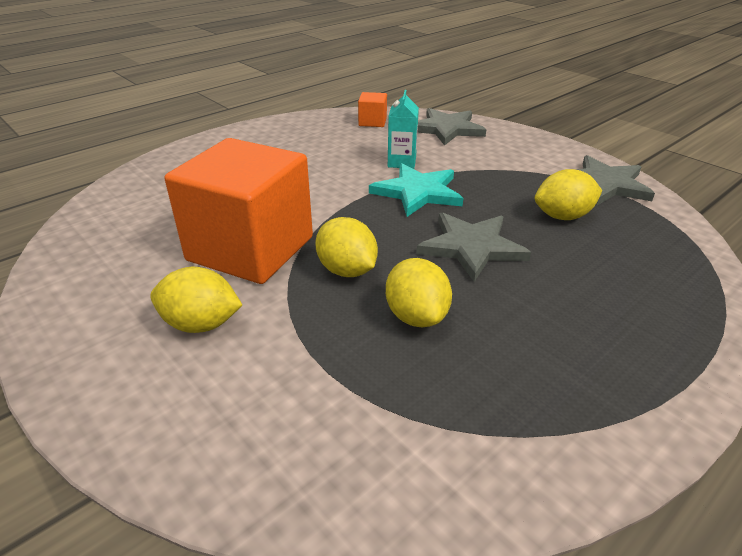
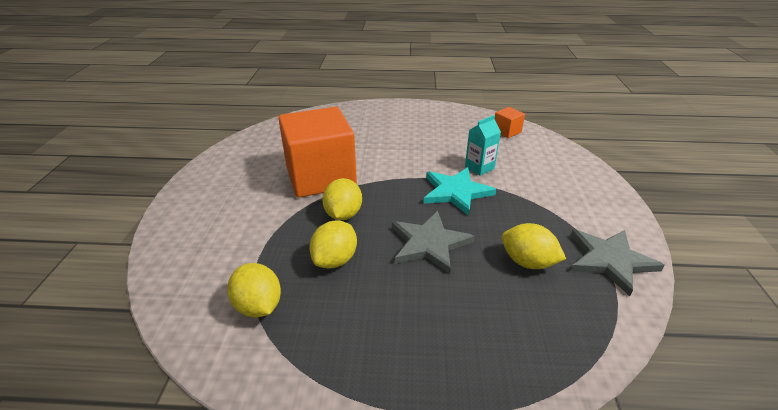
camera: 45 degrees right, 0 degrees up
yellow lemon [150,267,242,333] -> yellow lemon moved to [227,263,281,318]
grey star [418,108,486,146] -> none

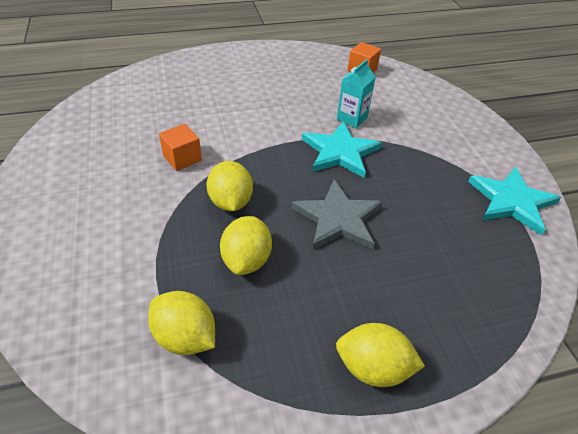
camera: 20 degrees left, 10 degrees up
orange cube [278,107,357,198] -> orange cube [159,124,202,171], size x0.41
yellow lemon [502,223,566,269] -> yellow lemon moved to [336,323,425,387]
grey star [571,230,665,296] -> turquoise star [468,167,561,236]

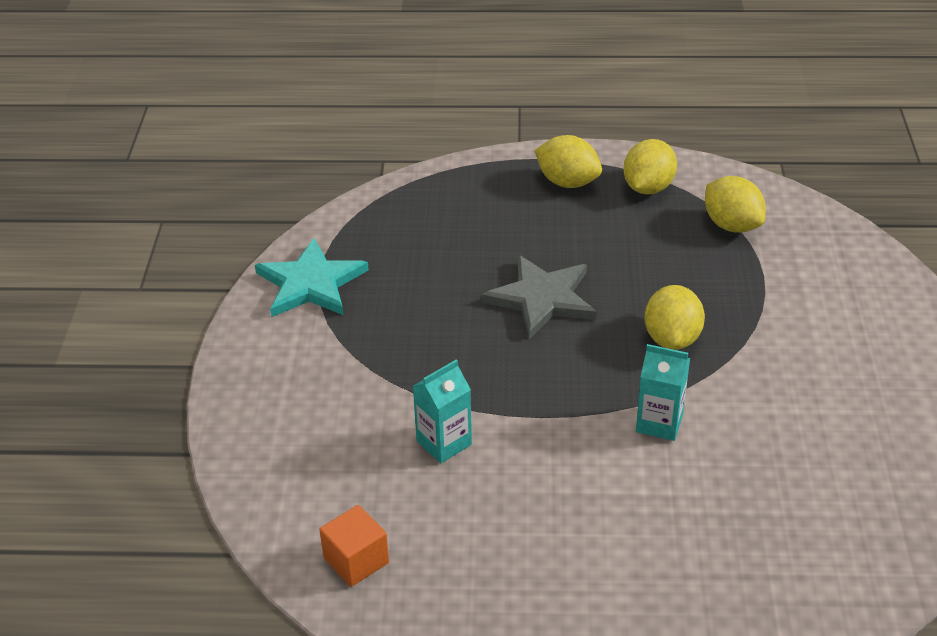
camera: 160 degrees left, 5 degrees down
orange cube [159,124,202,171] -> none
yellow lemon [220,216,272,275] -> yellow lemon moved to [624,139,677,195]
turquoise star [302,121,382,178] -> none
none -> turquoise carton [636,344,690,441]

